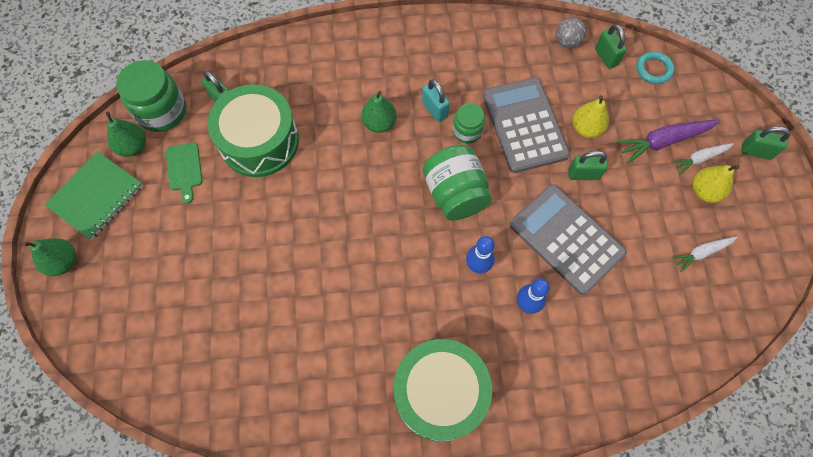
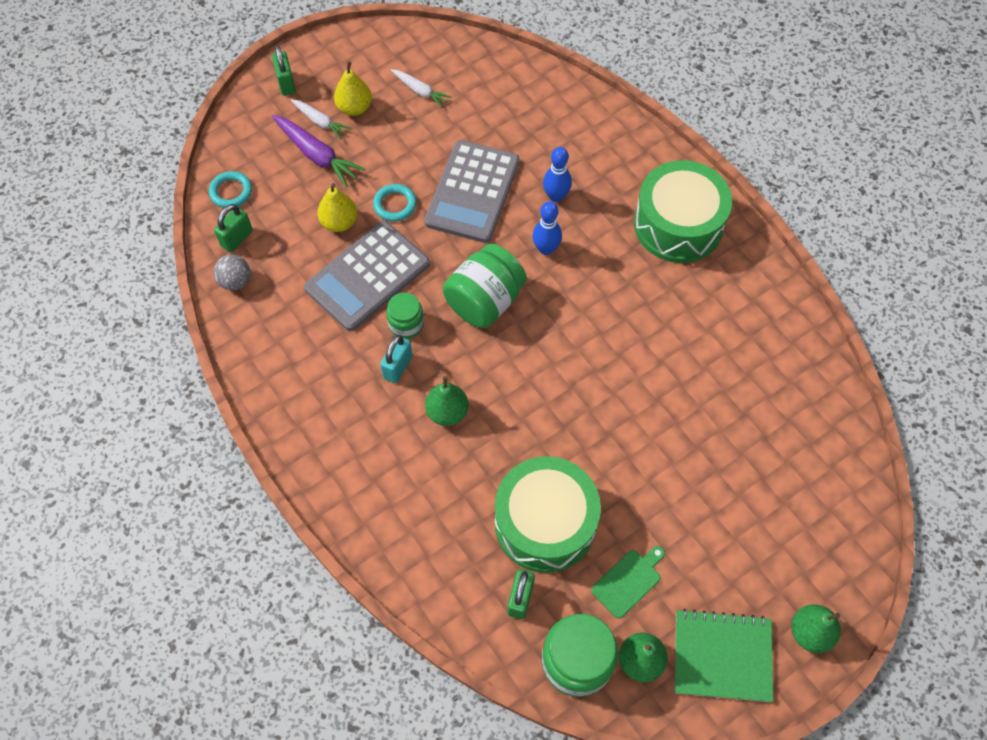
camera: 120 degrees left, 5 degrees down
green padlock [568,151,608,180] -> turquoise ring [373,184,417,222]

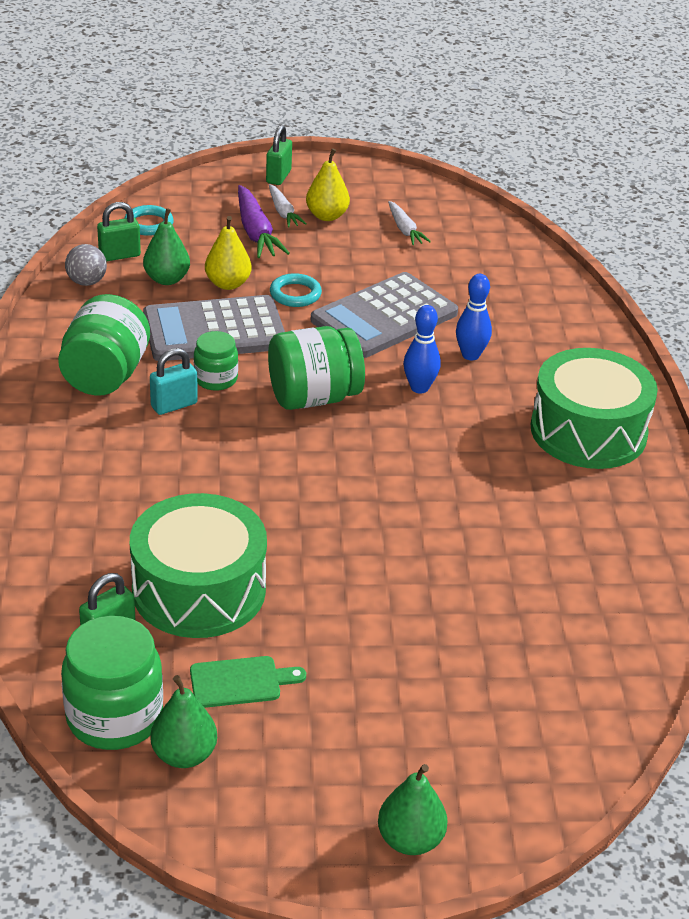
camera: 30 degrees right, 25 degrees down
green pear [425,376,469,426] -> green pear moved to [143,208,190,285]
green notebook [675,609,773,702] -> none
none -> green jar [58,294,150,396]

